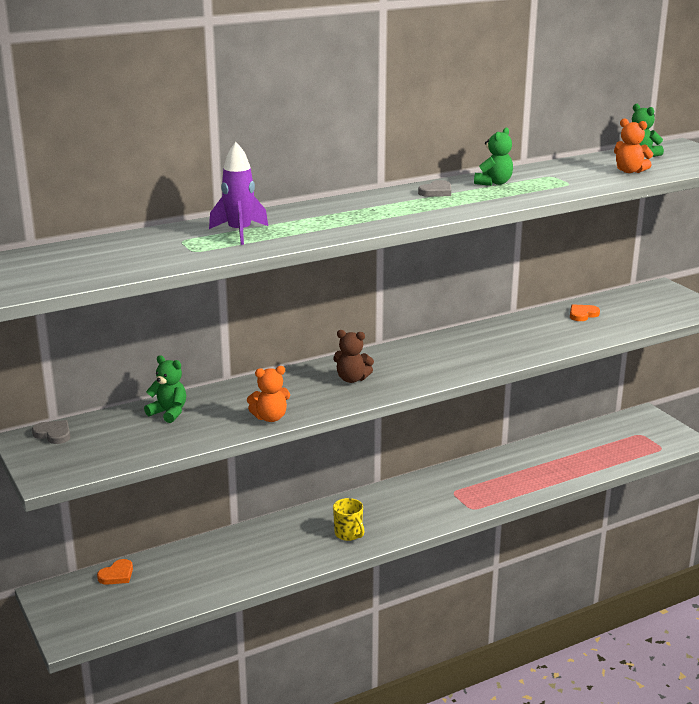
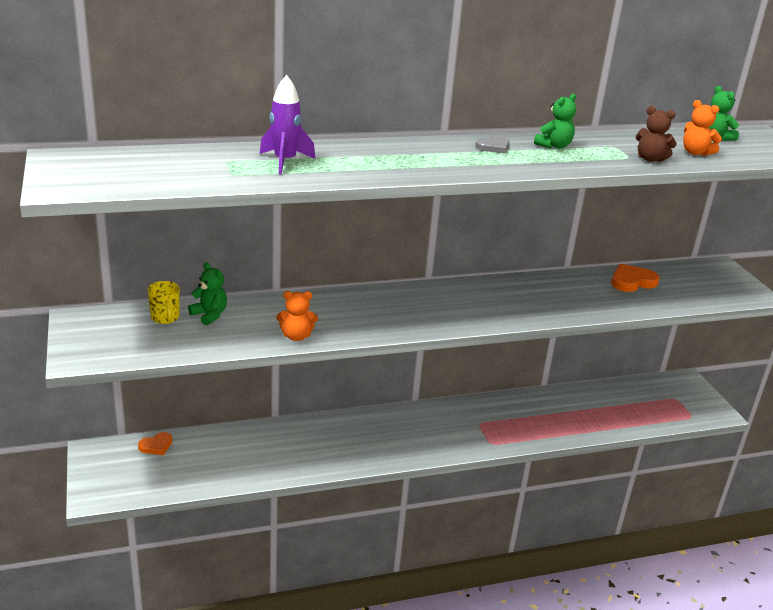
camera: 10 degrees right, 5 degrees up
grey heart [32,420,70,444] -> none
brown teddy bear [333,330,374,383] -> brown teddy bear moved to [636,106,677,162]
yellow mug [333,498,365,541] -> yellow mug moved to [147,281,180,324]
orange heart [570,304,600,321] -> orange heart [611,264,660,292], size x1.54

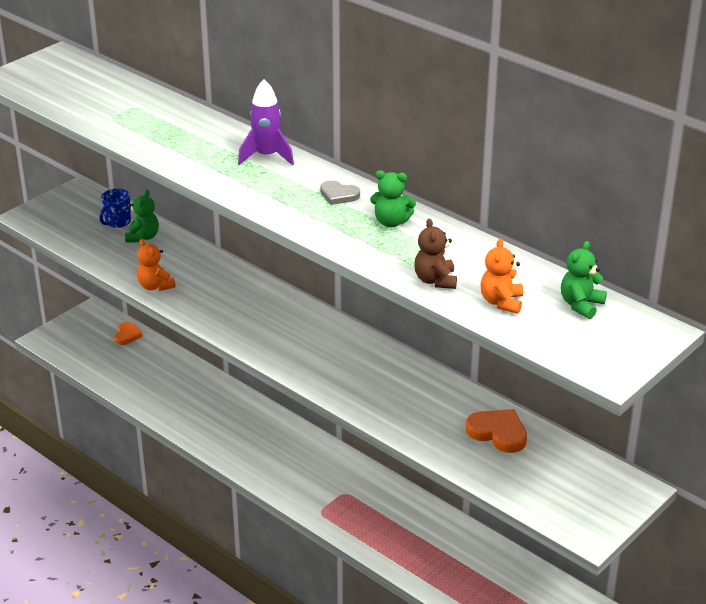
camera: 60 degrees right, 5 degrees up
orange heart [138,432,172,455] -> orange heart turned 105 degrees counterclockwise [114,322,143,345]
yellow mug [147,281,180,324] -> blue mug [99,188,131,228]
purple rocket [260,75,315,174] -> purple rocket moved to [238,79,294,166]

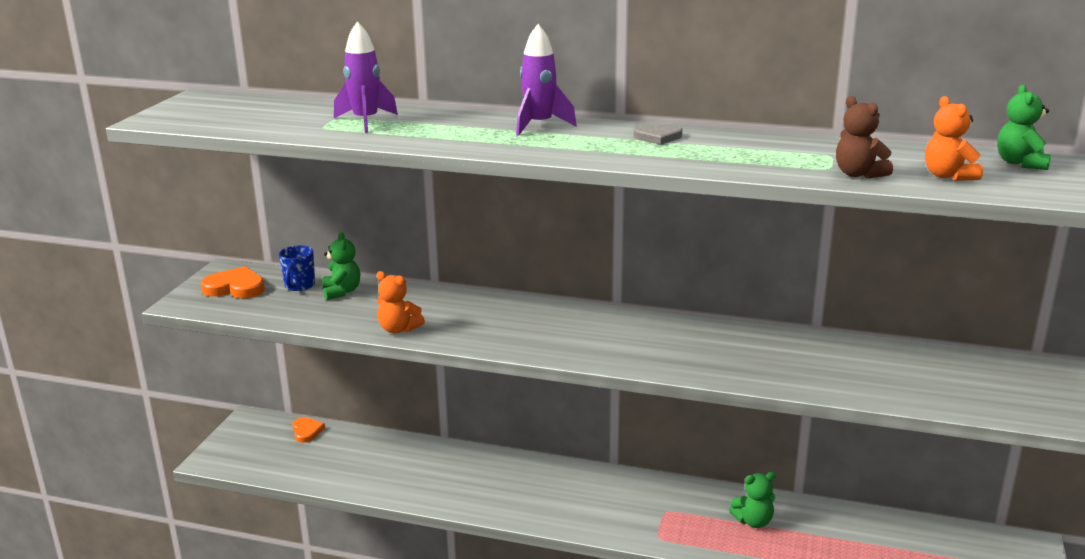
camera: 25 degrees left, 10 degrees down
green teddy bear [370,170,416,227] -> green teddy bear moved to [729,472,776,528]
orange heart [466,409,527,453] -> orange heart moved to [201,266,265,299]
none -> purple rocket [334,21,398,133]

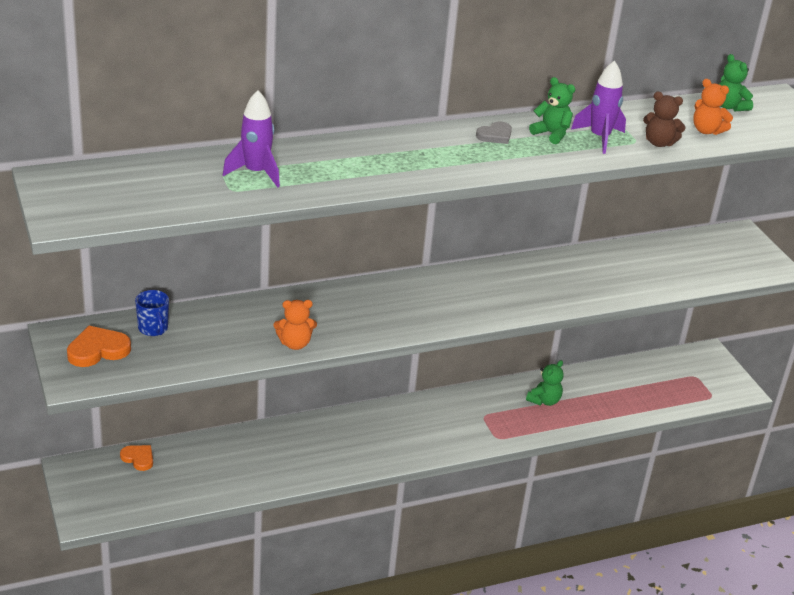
camera: 40 degrees left, 10 degrees up
green teddy bear [322,232,360,300] -> green teddy bear moved to [529,77,575,144]
purple rocket [516,24,577,136] -> purple rocket moved to [571,60,626,154]

